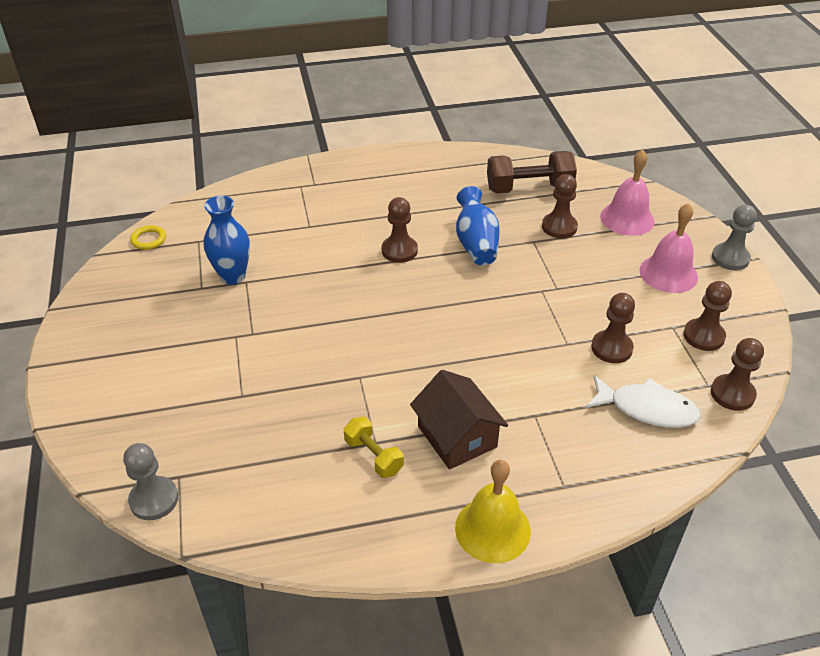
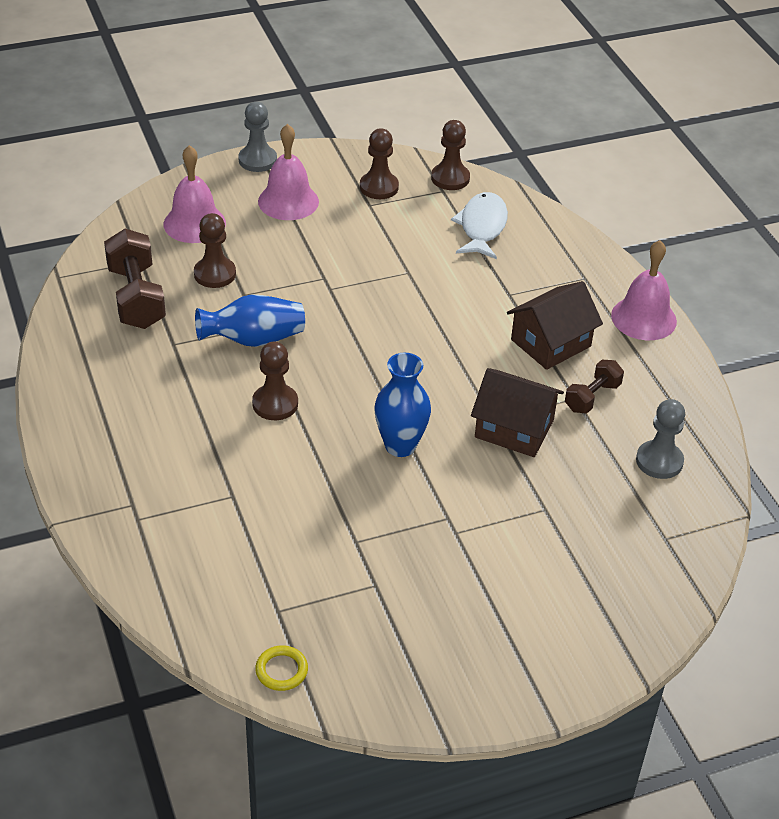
camera: 100 degrees left, 0 degrees up
grey pawn [123,443,178,520] -> grey pawn moved to [636,399,685,479]
blue vase [204,196,250,285] -> blue vase moved to [374,353,431,457]
yellow dumbbell [344,417,404,478] -> brown dumbbell [565,360,624,414]
yellow bell [455,460,531,563] -> pink bell [611,240,677,340]
brown pawn [591,293,635,363] -> none
none -> brown house [471,368,564,457]

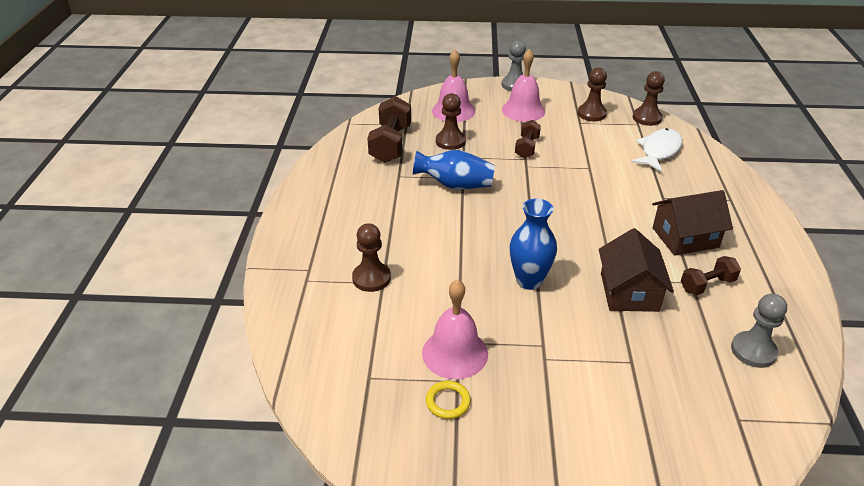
camera: 25 degrees right, 5 degrees down
brown pawn [252,342,298,420] -> brown pawn moved to [352,223,391,292]
yellow ring [255,645,308,691] -> yellow ring moved to [426,381,471,419]
brown house [471,368,564,457] -> brown house turned 45 degrees clockwise [599,228,674,312]
pink bell [611,240,677,340] -> pink bell moved to [422,279,488,379]
none -> brown dumbbell [515,120,541,158]

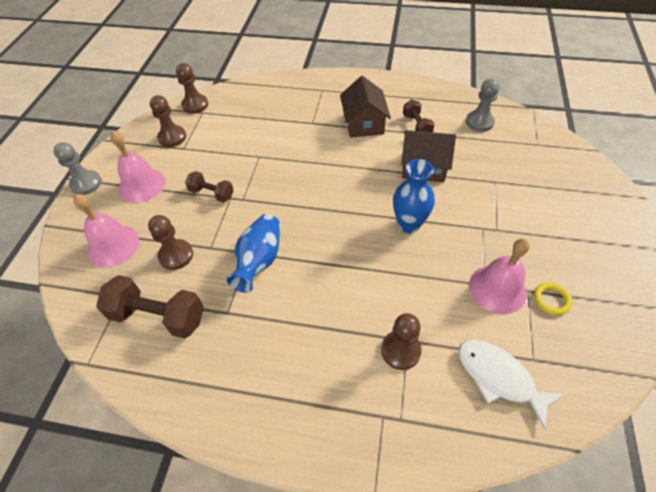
camera: 80 degrees left, 15 degrees up
white fish [631,128,683,172] -> white fish moved to [458,340,565,429]

